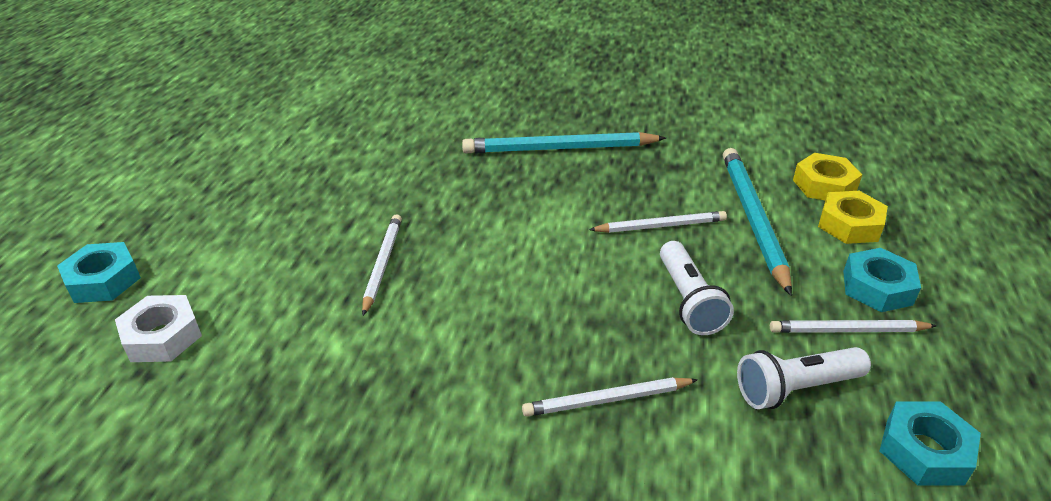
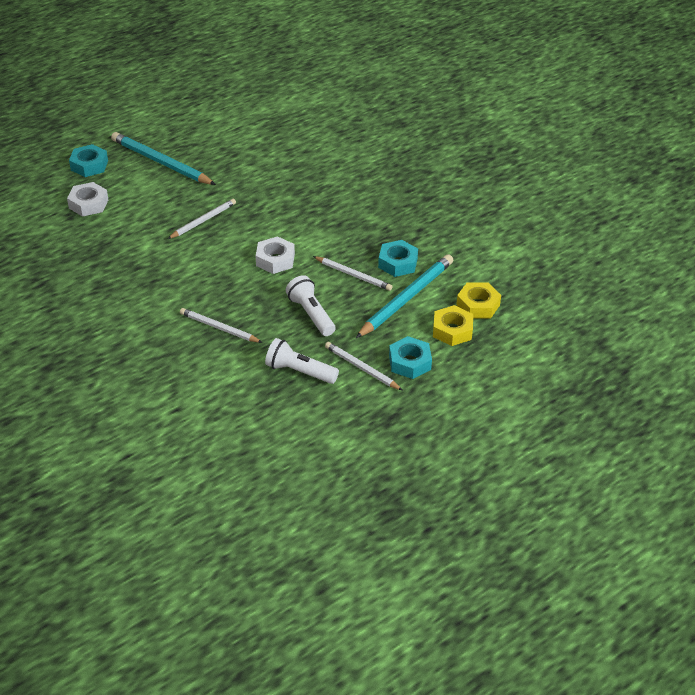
camera: 40 degrees right, 5 degrees up
turquoise pencil [462,132,666,153] -> turquoise pencil moved to [111,132,216,185]
white flashlight [660,241,734,335] -> white flashlight turned 120 degrees clockwise [286,275,335,336]
turquoise nut [879,401,981,485] -> turquoise nut moved to [378,240,418,277]
none -> white nut [256,236,295,274]

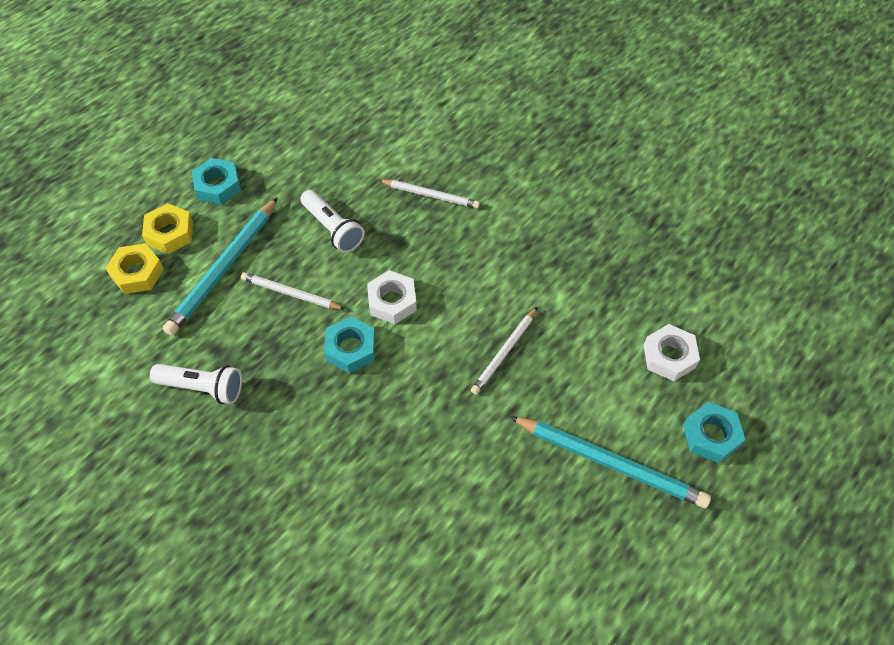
camera: 170 degrees right, 15 degrees up
white flashlight [265,338,339,384] -> white flashlight moved to [150,364,242,404]
white pencil [325,342,402,390] -> none
turquoise nut [378,240,418,277] -> turquoise nut moved to [324,316,375,373]

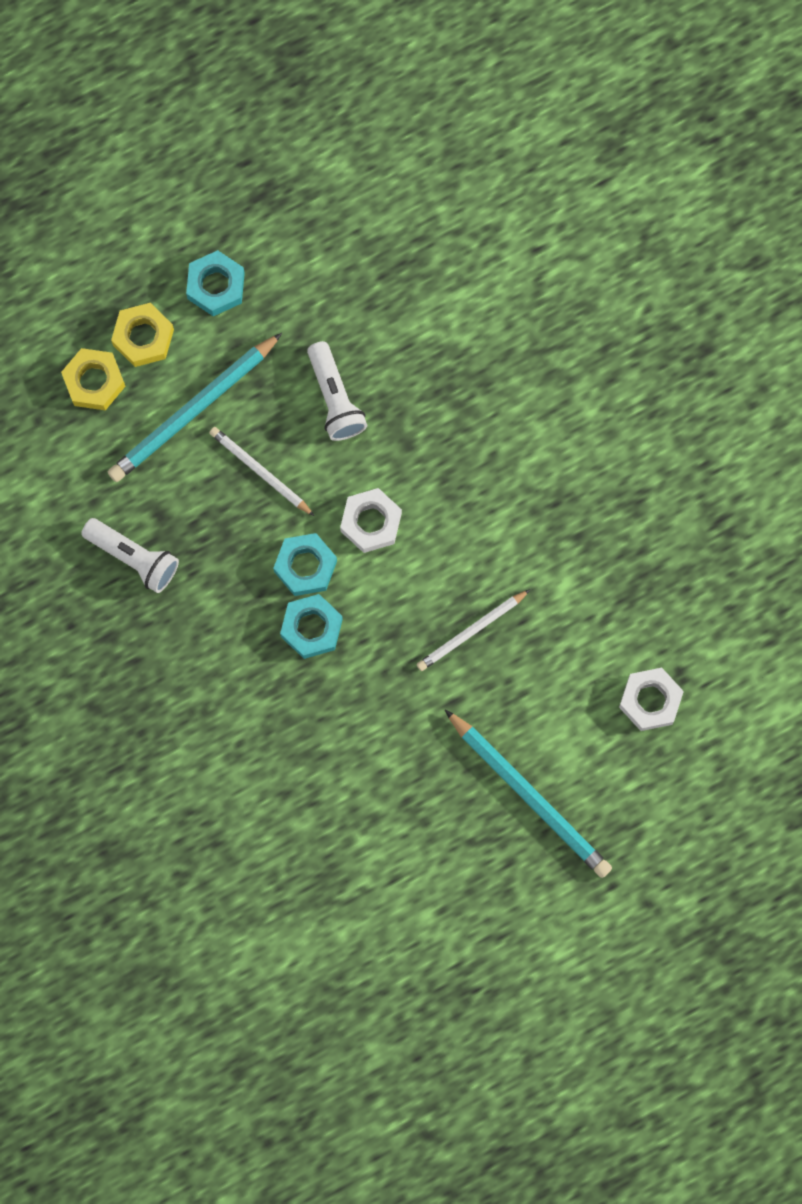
camera: 20 degrees right, 20 degrees up
white pencil [379,180,480,208] -> none
turquoise nut [683,402,745,463] -> turquoise nut moved to [280,594,343,659]

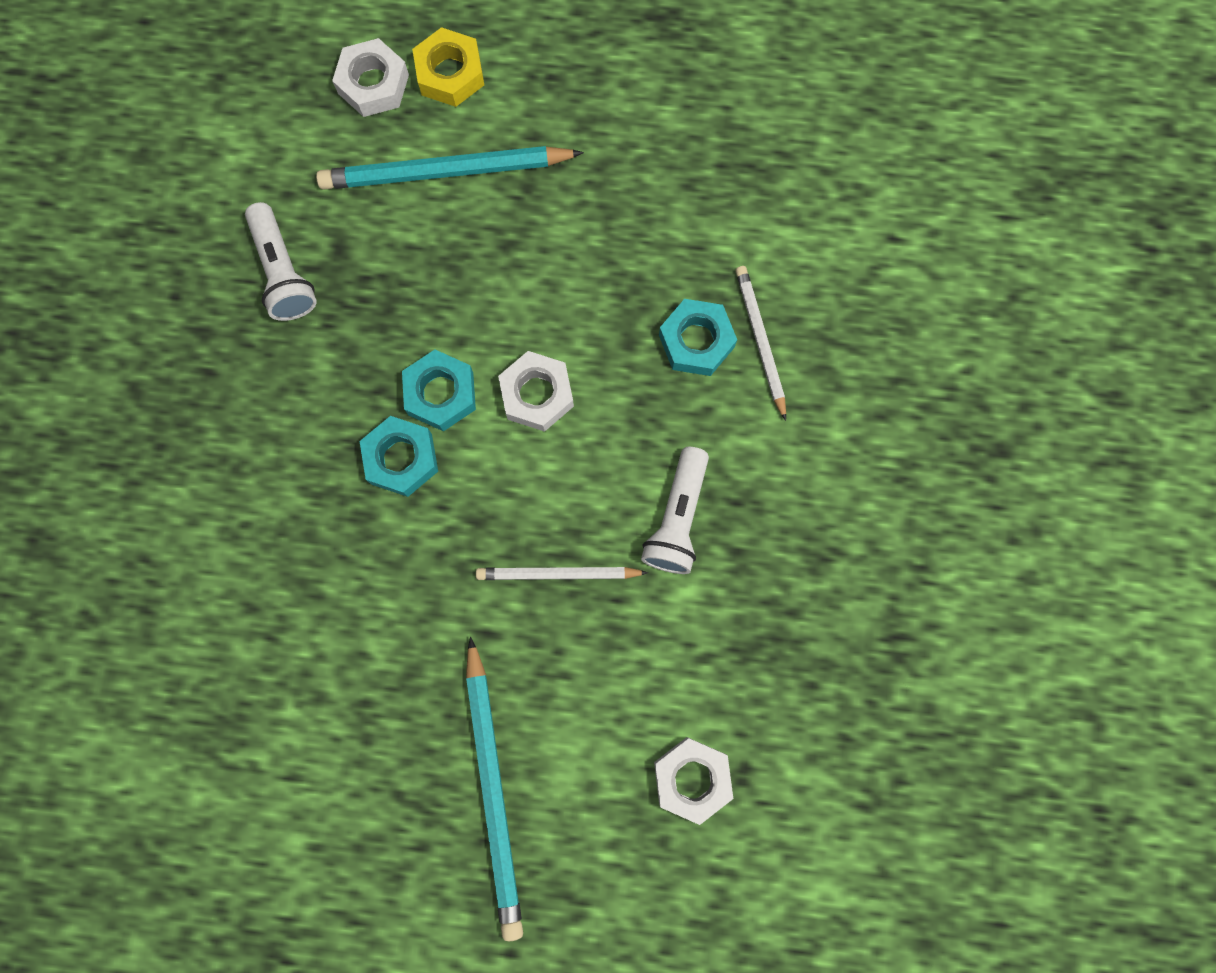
camera: 35 degrees right, 0 degrees up
yellow nut [61,348,126,410] -> white nut [332,38,409,117]
turquoise nut [186,250,245,316] -> turquoise nut moved to [659,299,737,376]
white pencil [209,427,314,516] -> white pencil moved to [736,266,786,421]
white flashlight [307,341,367,441] -> white flashlight moved to [641,447,709,574]

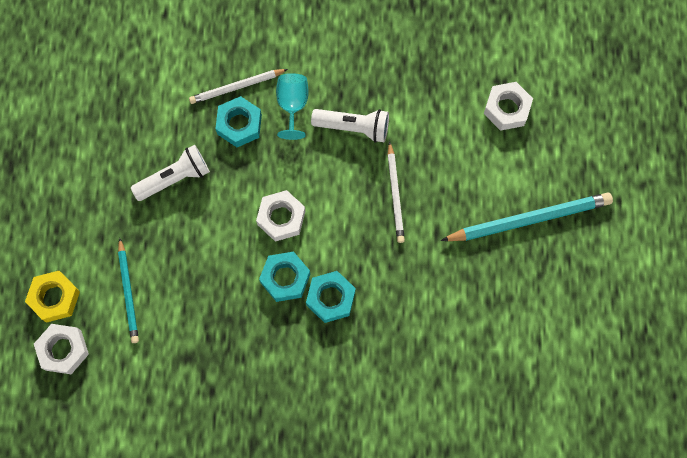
camera: 95 degrees left, 5 degrees down
white flashlight [245,202,317,321] -> white flashlight moved to [131,145,210,201]
turquoise pencil [316,146,584,190] -> turquoise pencil [118,238,139,343], size x0.60
none -> turquoise goblet [276,73,309,140]

